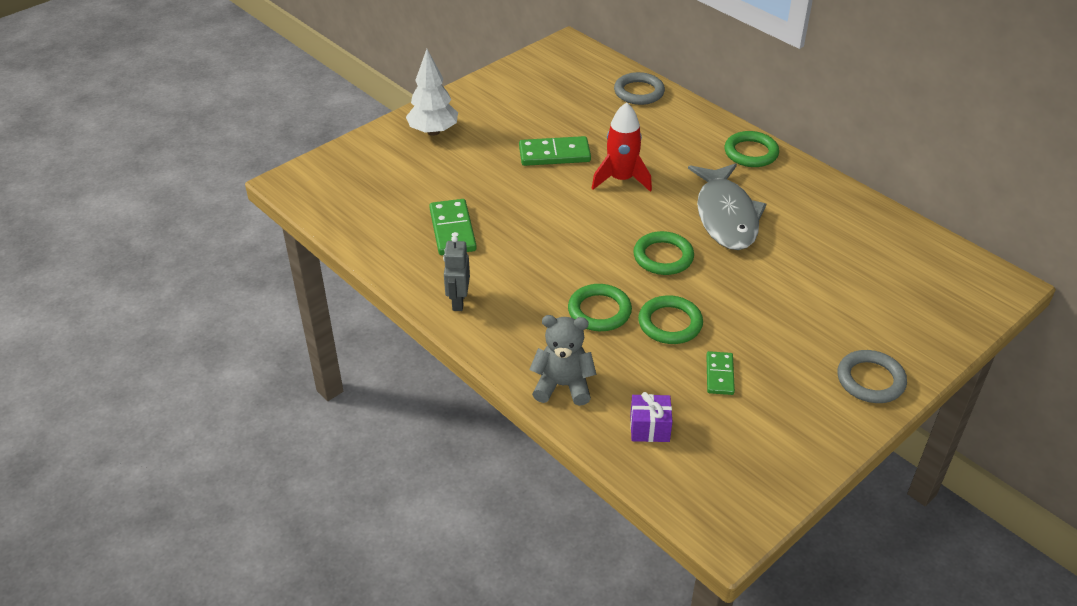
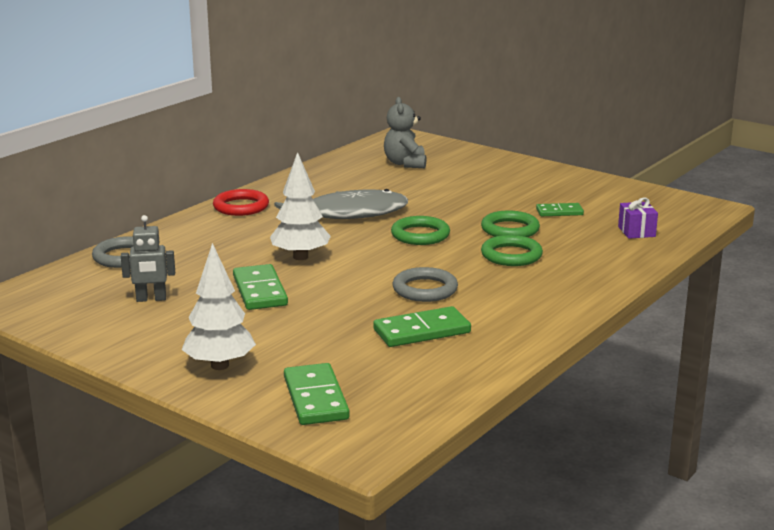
camera: 100 degrees left, 20 degrees down
grey robot [443,236,470,311] -> grey robot moved to [121,215,175,302]
grey teddy bear [529,315,597,406] -> grey teddy bear moved to [384,97,427,168]
red rocket [592,102,652,192] -> white tree [270,152,331,260]
green ring [725,131,779,167] -> red ring [213,189,269,216]
grey ring [838,350,907,403] -> grey ring moved to [393,267,458,302]
none -> green domino [284,363,350,425]

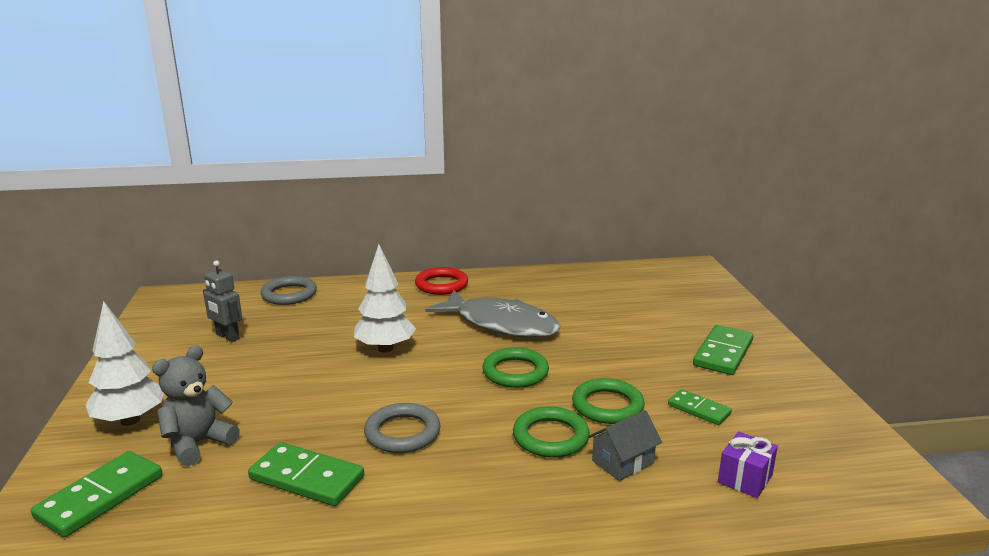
camera: 45 degrees right, 0 degrees up
green domino [233,264,288,310] -> green domino moved to [693,325,753,375]
grey teddy bear [384,97,427,168] -> grey teddy bear moved to [152,345,240,466]
none -> grey house [588,410,662,481]

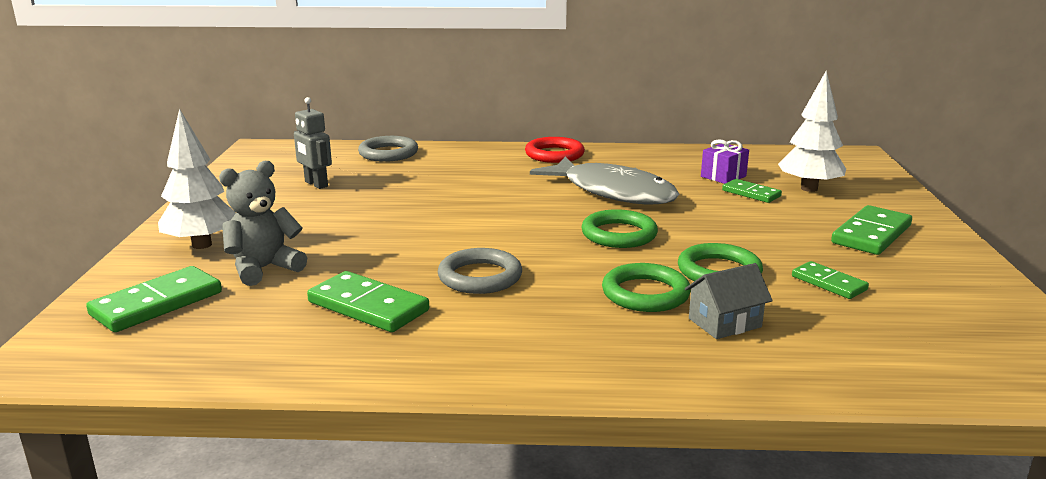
camera: 10 degrees right, 0 degrees up
white tree [354,244,416,353] -> white tree moved to [778,71,846,192]
purple gift [718,431,778,498] -> purple gift moved to [701,139,749,184]
none -> green domino [722,179,782,203]

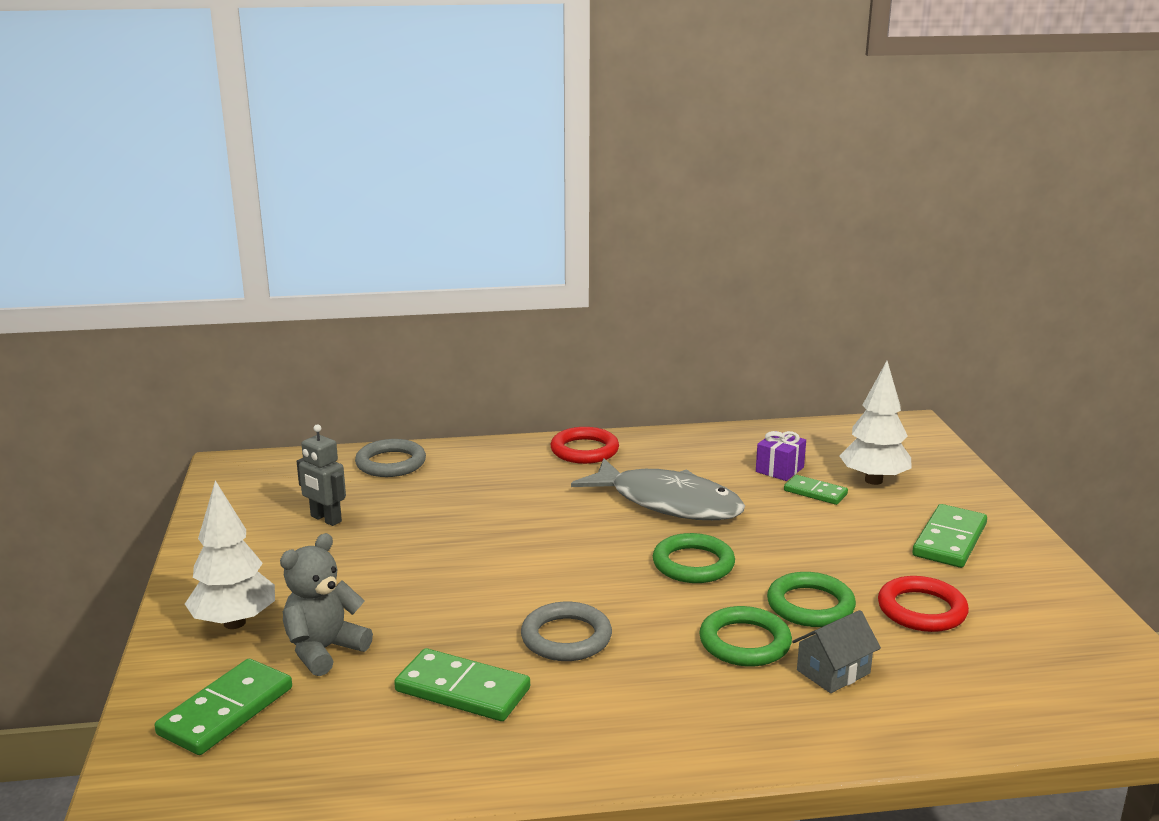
camera: 10 degrees left, 0 degrees up
green domino [792,261,869,299] -> red ring [878,576,969,632]

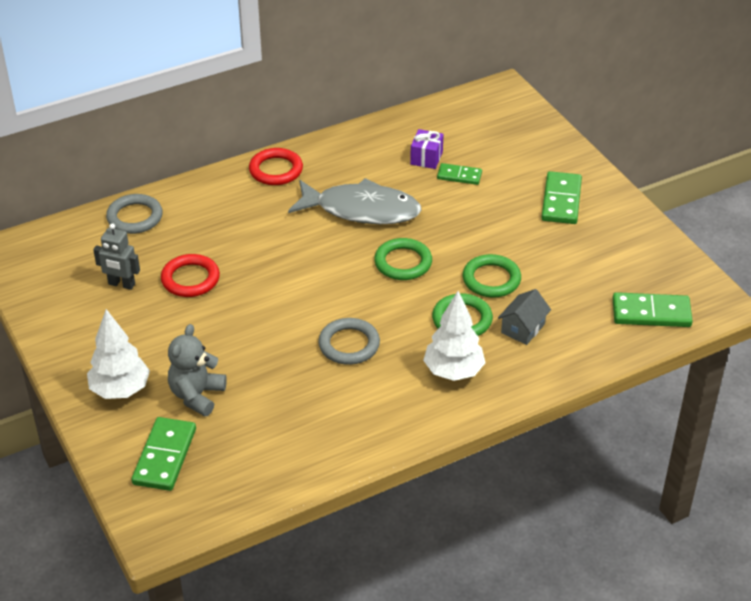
camera: 20 degrees left, 20 degrees up
green domino [394,648,530,721] -> green domino moved to [613,292,693,327]
white tree [839,361,912,485] -> white tree moved to [423,291,486,381]
red ring [878,576,969,632] -> red ring moved to [161,254,220,297]

